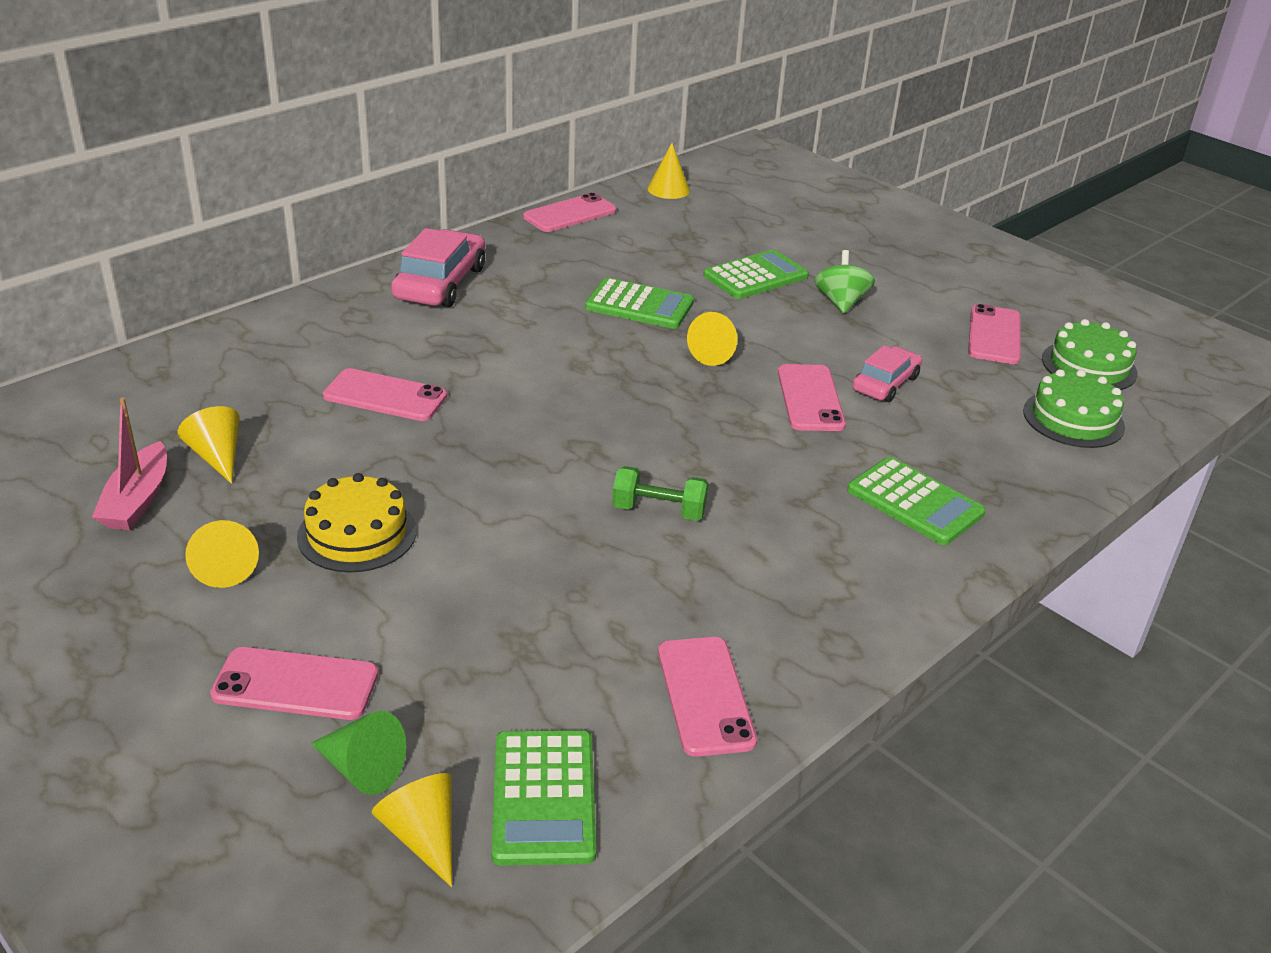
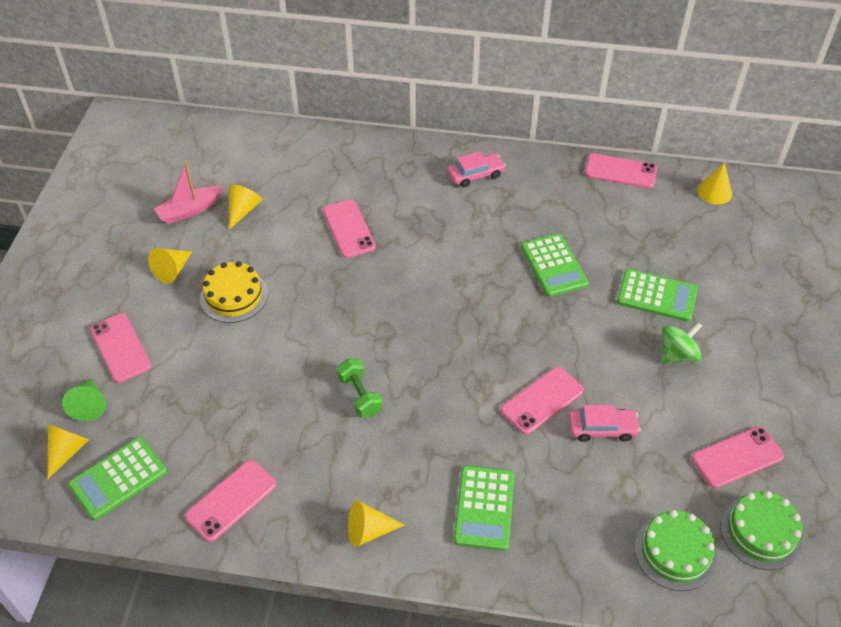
camera: 55 degrees right, 15 degrees up
pink car [391,228,485,307] -> pink car [447,152,506,187], size x0.63
yellow cone [687,312,737,366] -> yellow cone moved to [348,500,405,547]

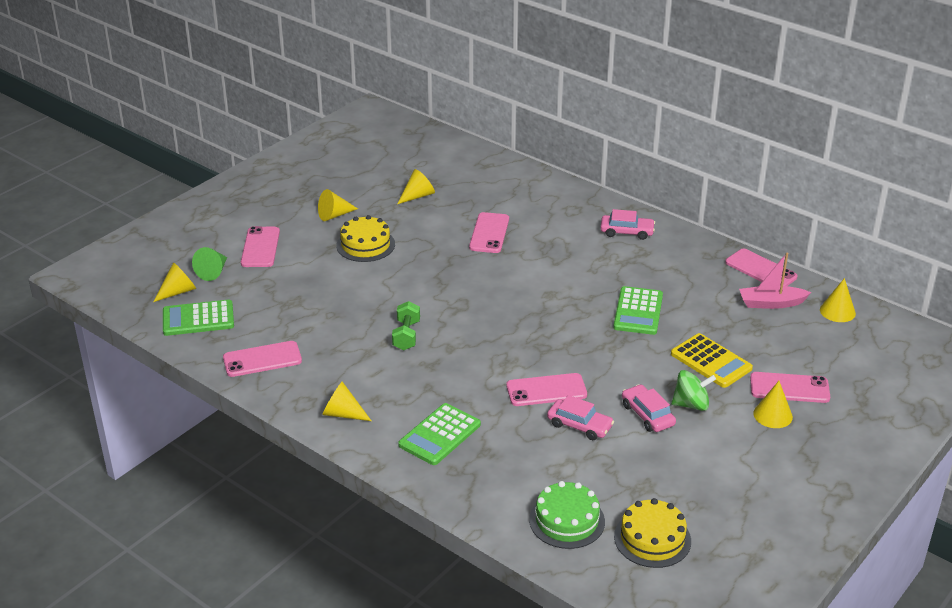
camera: 30 degrees right, 15 degrees down
pink boat [154,162,223,224] -> pink boat moved to [739,253,811,309]
green calculator [617,269,698,322] -> yellow calculator [671,333,753,388]
pink phone [692,426,784,488] -> pink phone moved to [750,372,830,403]
green cake [720,491,803,570] -> yellow cake [614,498,691,568]
none -> pink car [622,384,676,432]
none -> yellow cone [753,381,793,428]

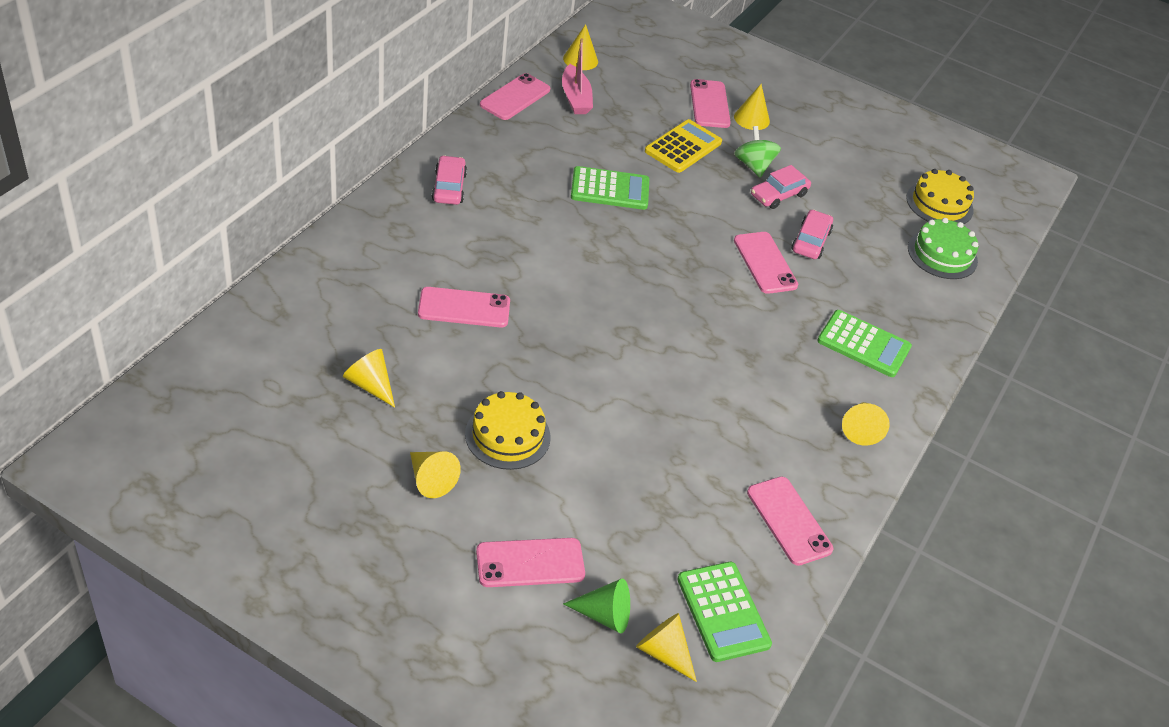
camera: 105 degrees left, 10 degrees up
green dumbbell [392,301,420,350] -> none

